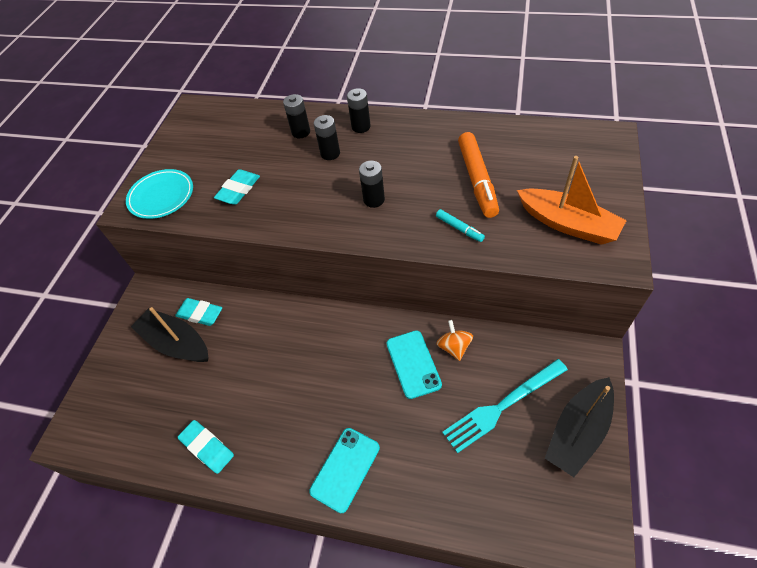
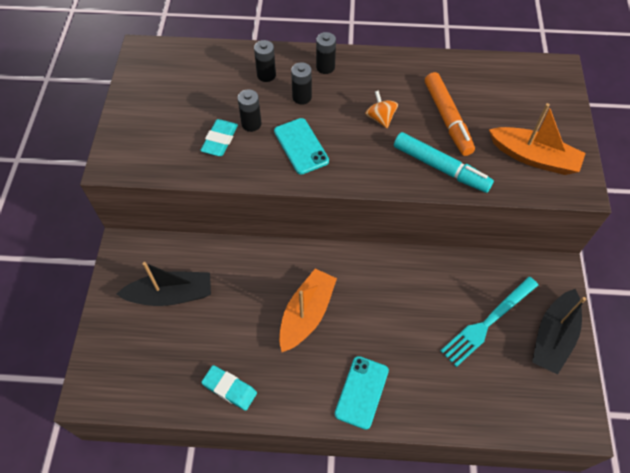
camera: 15 degrees left, 5 degrees up
turquoise plate [126,169,193,219] -> none
black boat [131,307,209,362] -> black boat turned 150 degrees clockwise [117,262,211,306]
turquoise eraser [175,298,222,326] -> none
black battery [359,161,385,208] -> black battery moved to [237,89,261,132]
turquoise phone [387,330,442,399] -> turquoise phone moved to [274,118,329,175]
turquoise marker [436,209,485,242] -> turquoise marker [394,132,494,193], size x2.07
orange spinning top [437,320,473,361] -> orange spinning top moved to [365,90,398,128]
none -> orange boat [279,269,337,352]

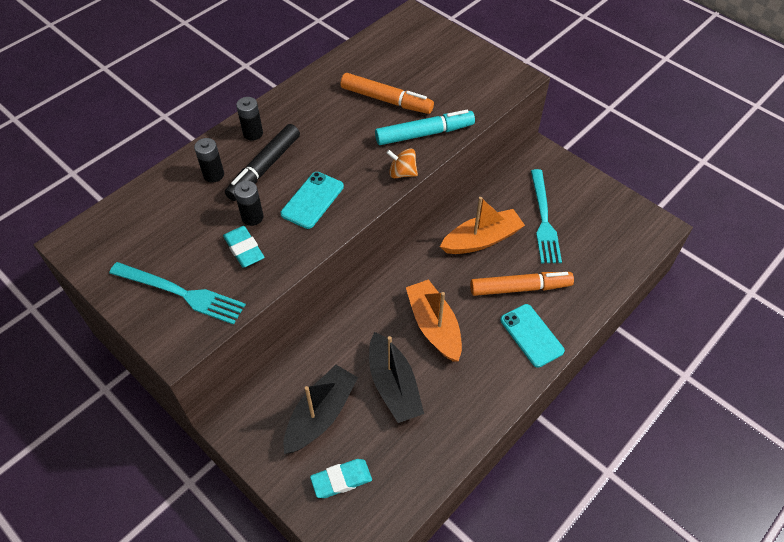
camera: 50 degrees left, 5 degrees down
turquoise eraser [201,365,257,411] -> turquoise eraser moved to [310,459,372,498]
turquoise phone [274,118,329,175] -> turquoise phone turned 75 degrees counterclockwise [280,172,344,229]
black battery [291,62,312,105] -> black marker [225,124,300,201]
orange spinning top [365,90,398,128] -> orange spinning top moved to [386,148,418,178]
orange boat [489,103,586,175] -> orange boat moved to [440,197,525,254]
black boat [532,289,586,375] -> black boat moved to [369,332,424,423]
none -> turquoise fork [109,262,246,325]
none -> orange marker [470,272,574,296]

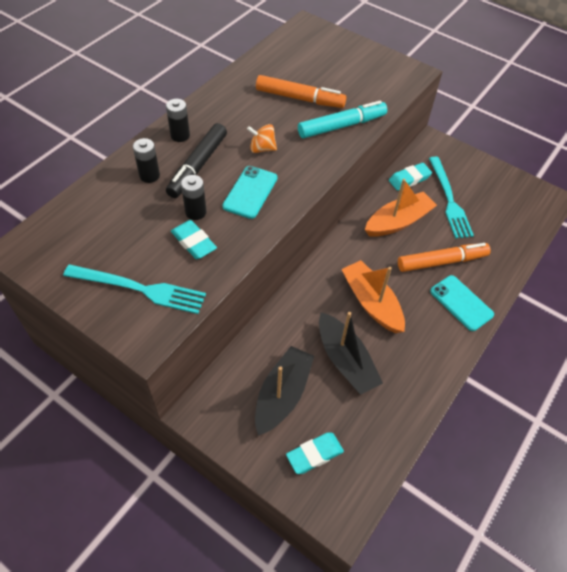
camera: 10 degrees left, 0 degrees up
orange spinning top [386,148,418,178] -> orange spinning top moved to [247,124,277,153]
none -> turquoise eraser [389,163,432,191]

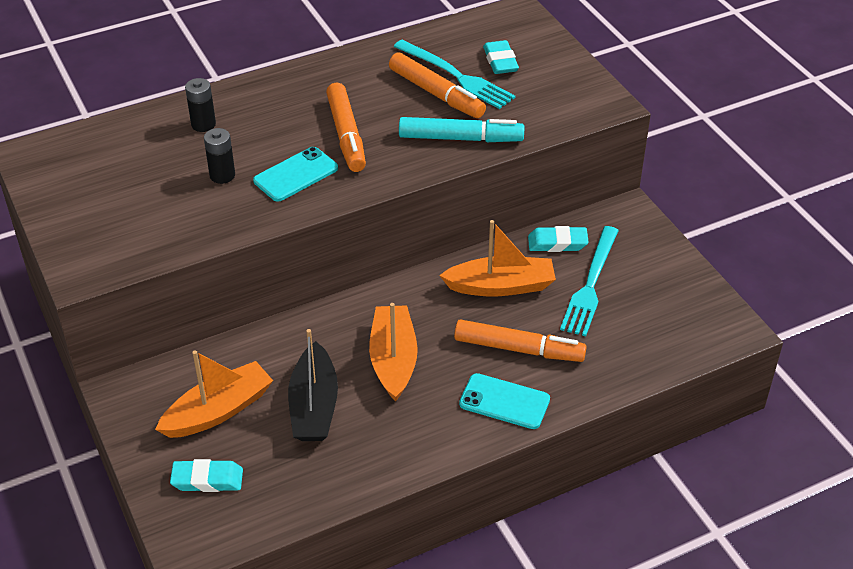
camera: 30 degrees right, 10 degrees down
turquoise fork [63,264,206,314] -> turquoise fork moved to [393,40,516,109]
black battery [166,99,190,142] -> none
black marker [166,123,227,198] -> none
turquoise eraser [171,220,217,259] -> turquoise eraser moved to [483,40,519,74]
orange spinning top [247,124,277,153] -> orange marker [326,83,366,172]
black boat [255,346,314,436] -> orange boat [155,350,273,438]
turquoise phone [430,275,494,331] -> turquoise phone turned 60 degrees counterclockwise [459,373,550,429]

